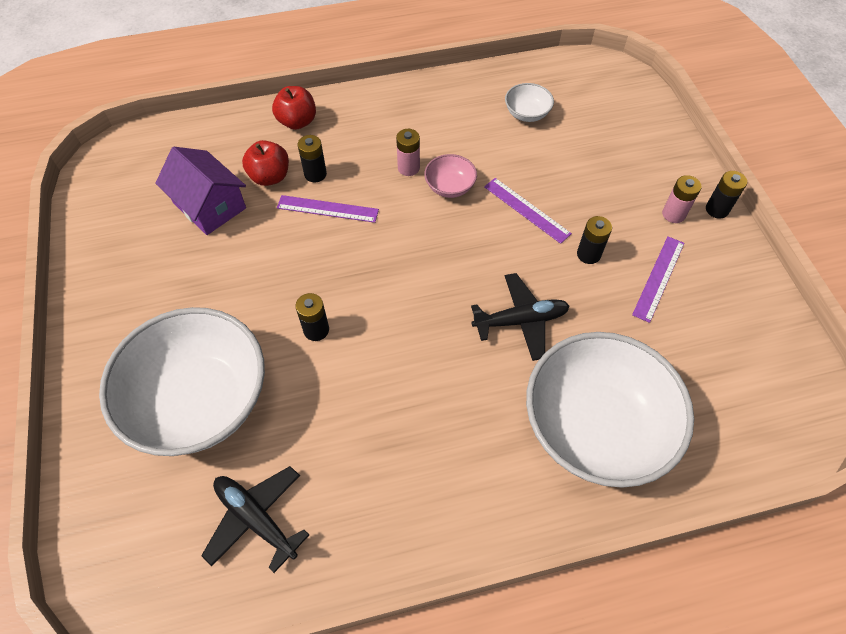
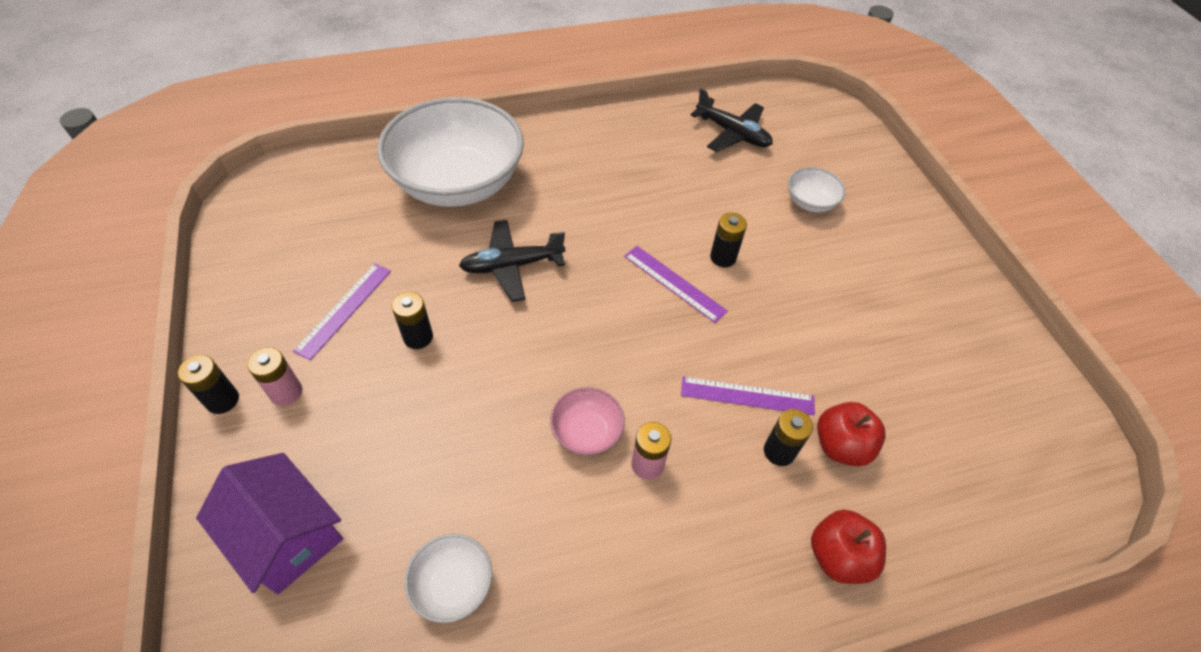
camera: 175 degrees right, 5 degrees down
white bowl [99,307,265,456] -> white bowl [788,167,846,212], size x0.41
purple house [155,147,246,235] -> purple house moved to [196,453,343,594]
purple ruler [484,178,572,244] -> purple ruler moved to [624,246,728,323]

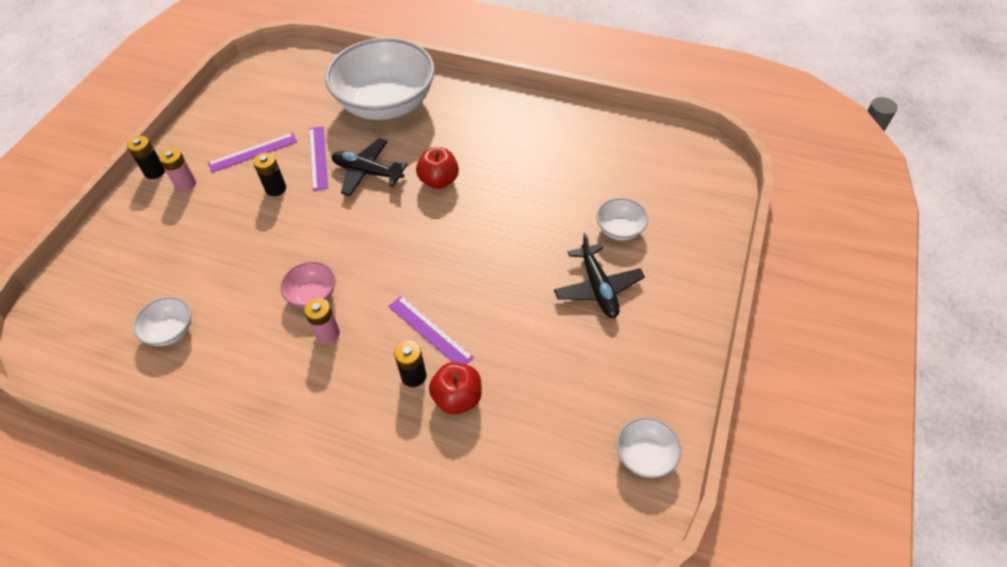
camera: 40 degrees right, 0 degrees up
purple house [196,453,343,594] -> none
purple ruler [624,246,728,323] -> purple ruler moved to [309,126,328,191]
black plane [690,88,773,152] -> black plane moved to [554,233,645,318]
black battery [710,213,747,267] -> none
red apple [811,510,886,584] -> red apple moved to [416,147,459,189]
none -> white bowl [616,417,681,478]

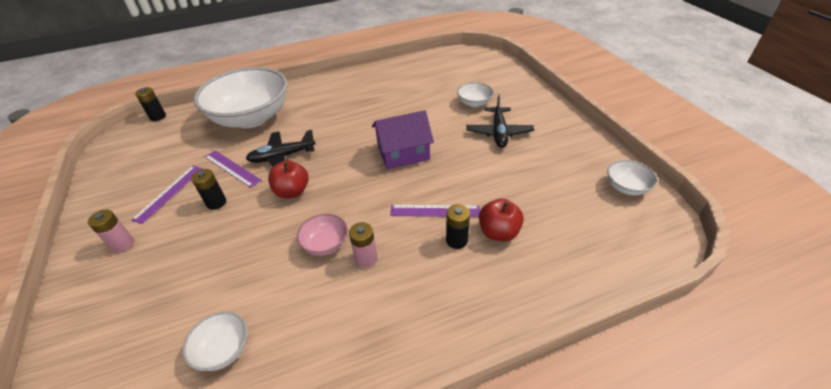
camera: 40 degrees left, 10 degrees down
black battery [127,136,165,179] -> black battery moved to [135,87,166,121]
red apple [416,147,459,189] -> red apple moved to [268,161,309,198]
black plane [554,233,645,318] -> black plane turned 60 degrees clockwise [466,95,534,148]
none -> purple house [372,110,434,170]

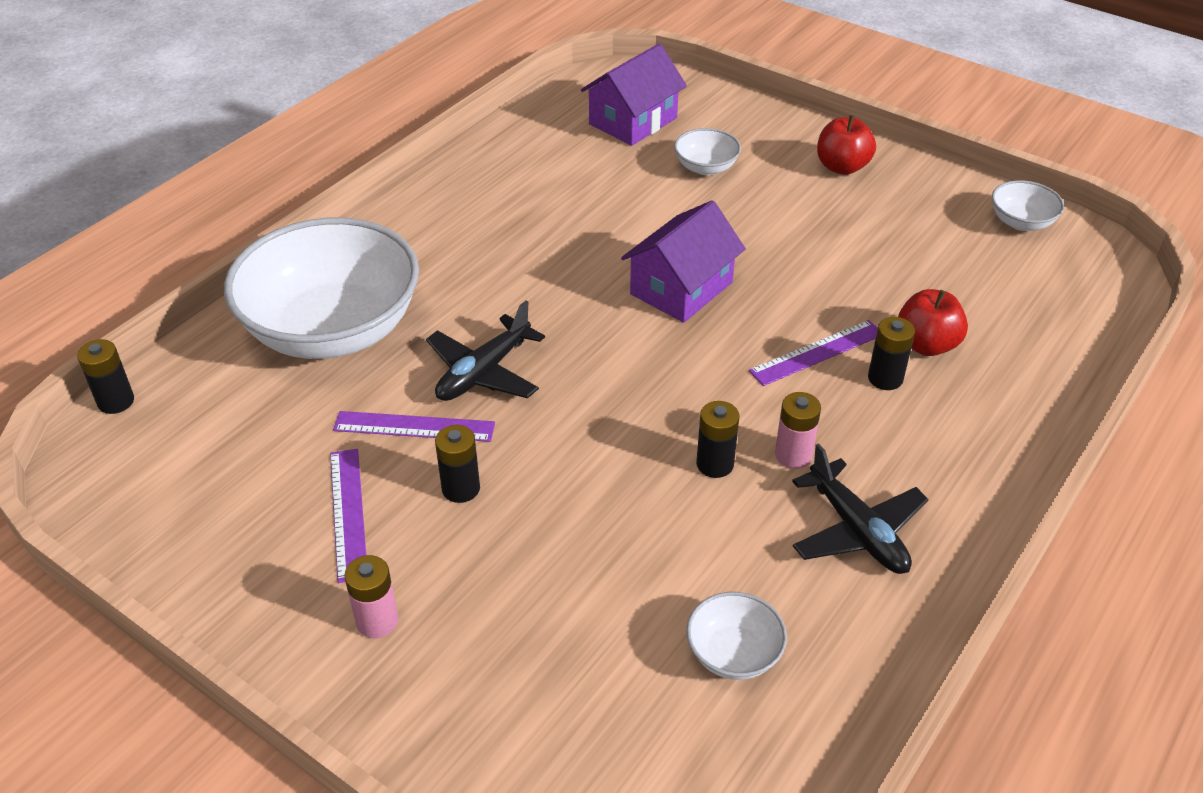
camera: 35 degrees left, 0 degrees up
red apple [268,161,309,198] -> red apple moved to [817,115,876,175]
pink bowl [296,214,348,256] -> black battery [696,401,740,478]
black plane [466,95,534,148] -> black plane moved to [792,443,928,574]
none -> purple house [581,43,687,146]

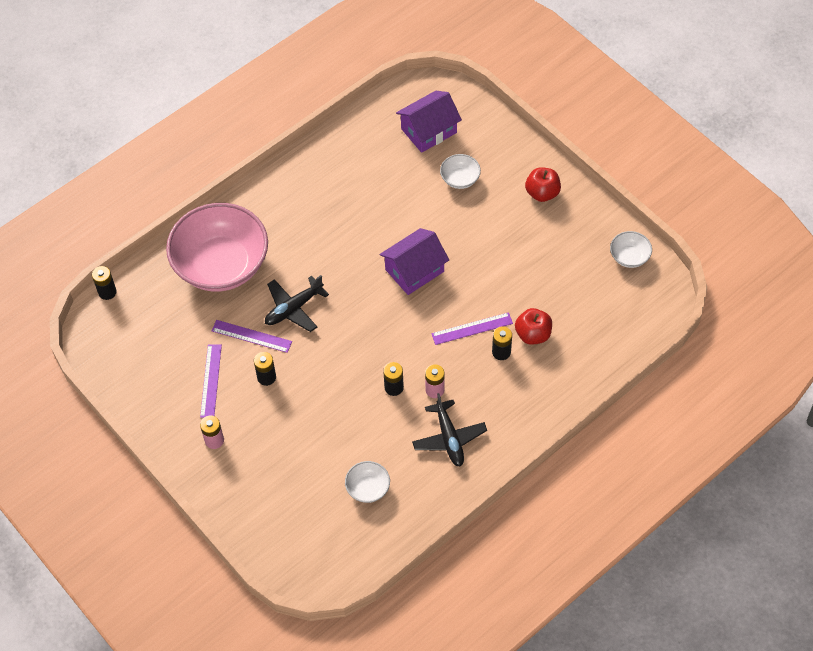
camera: 15 degrees right, 15 degrees up
white bowl [224,217,419,359] -> pink bowl [166,203,268,291]

